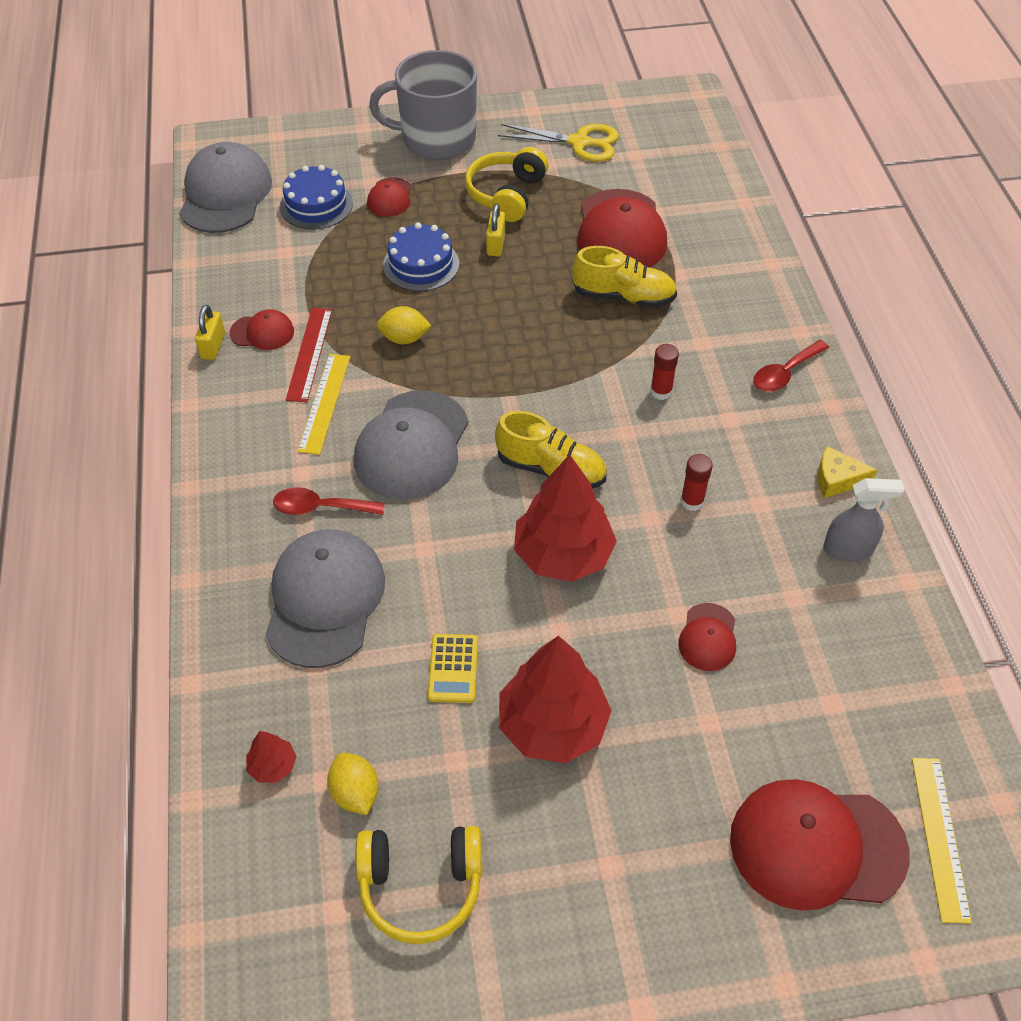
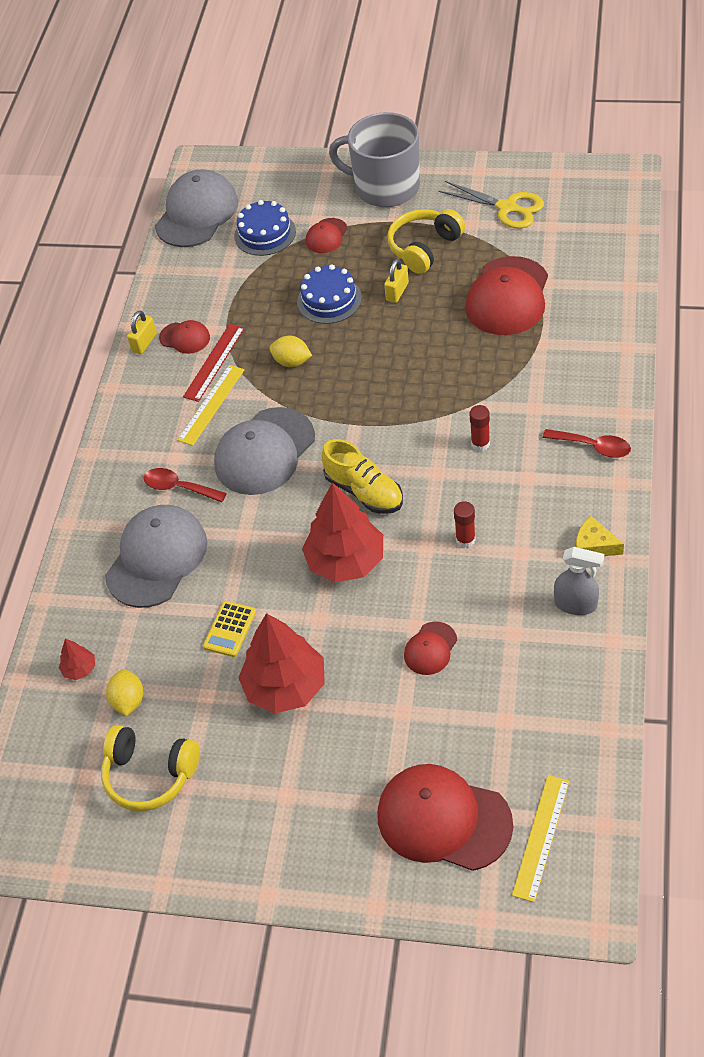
camera: 25 degrees right, 0 degrees up
yellow shoe [572,246,677,308] -> none
red spoon [753,340,829,392] -> red spoon turned 135 degrees counterclockwise [543,429,631,458]

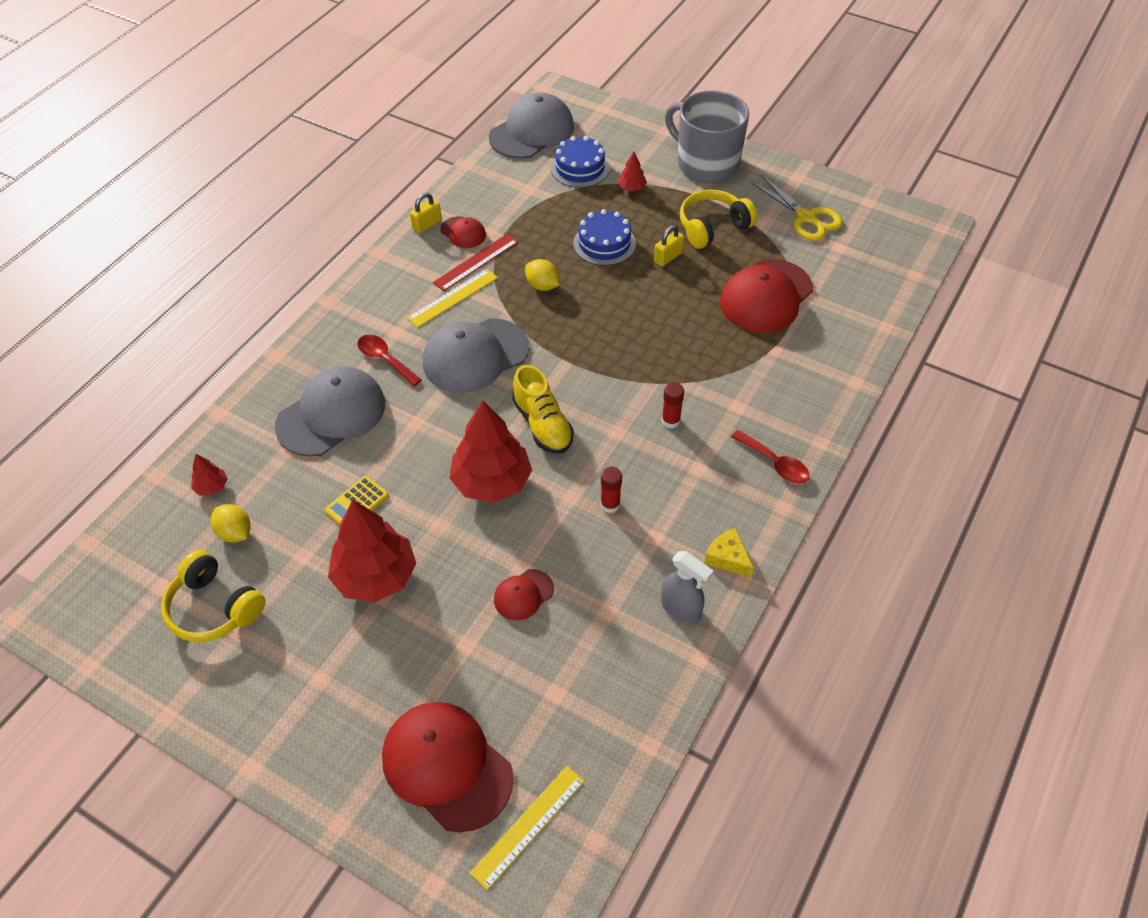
camera: 15 degrees right, 0 degrees up
yellow lemon [106,669,144,716] -> yellow lemon turned 60 degrees counterclockwise [211,504,251,543]
red cap [306,218,348,253] -> red tree [618,151,647,191]

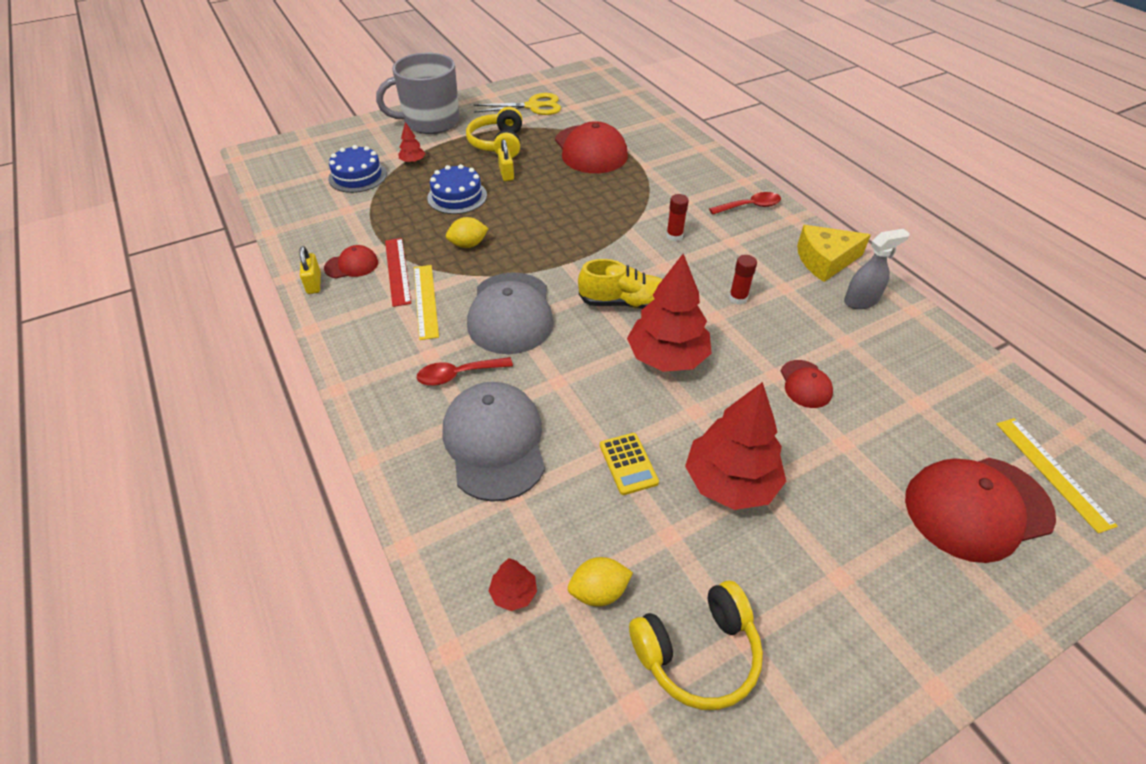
camera: 60 degrees left, 5 degrees down
grey cap [489,93,574,159] -> none
yellow cheese [704,528,754,577] -> yellow cheese [797,225,871,282], size x1.60

